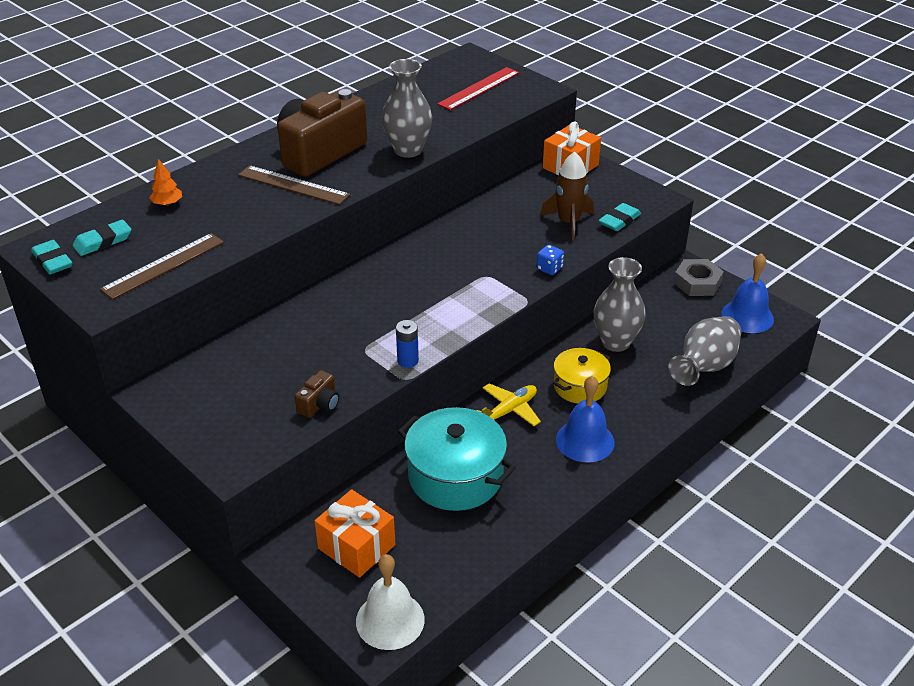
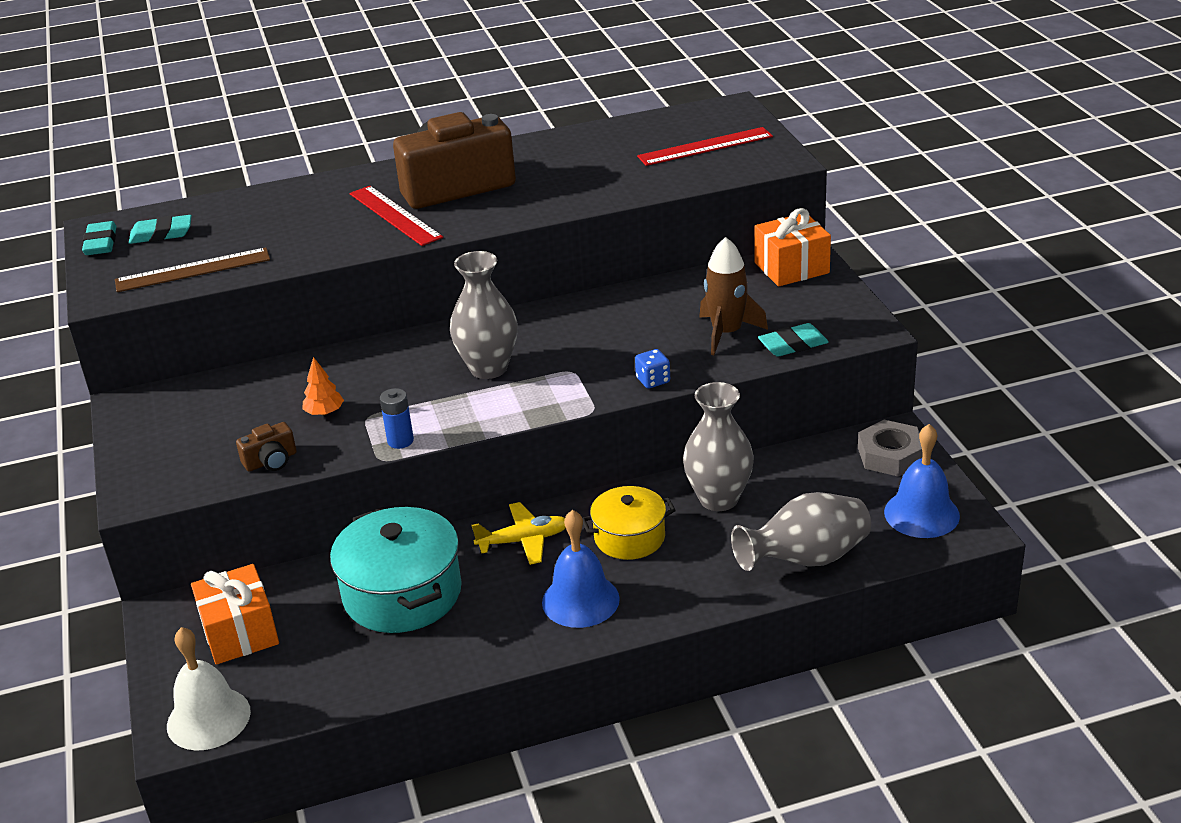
camera: 30 degrees right, 5 degrees down
orange tree [149,159,182,206] -> orange tree moved to [302,357,344,416]
brown ruler [238,165,350,205] -> red ruler [349,186,443,246]
grey vase [382,59,432,158] -> grey vase moved to [450,251,518,379]

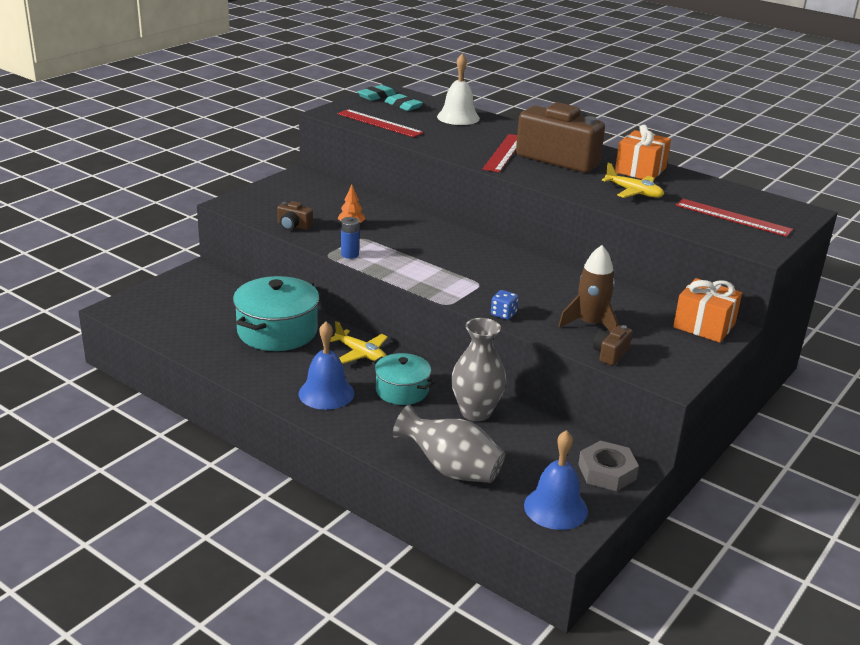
camera: 50 degrees right, 5 degrees down
brown ruler [115,248,270,292] -> red ruler [337,109,424,137]
white bell [167,627,251,751] -> white bell moved to [437,54,480,125]
orange gift [191,564,279,665] -> orange gift moved to [615,125,671,179]
grey vase [450,251,518,379] -> none
yellow pot [582,486,676,560] -> turquoise pot [372,353,435,405]
turquoise eraser [758,323,829,357] -> brown camera [593,325,632,366]
none -> yellow plane [602,163,664,198]

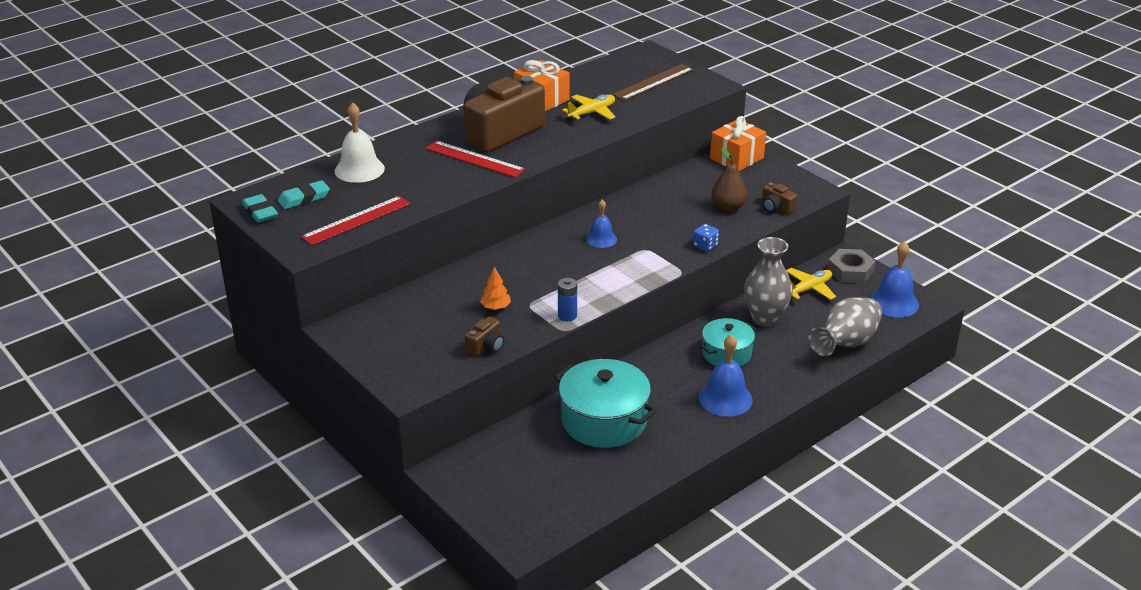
camera: 75 degrees left, 5 degrees up
yellow plane [330,321,388,364] -> yellow plane moved to [786,268,836,300]
brown rocket [558,245,618,332] -> brown pear [712,148,748,212]
red ruler [676,199,793,237] -> brown ruler [613,64,694,101]
none -> blue bell [586,200,617,248]

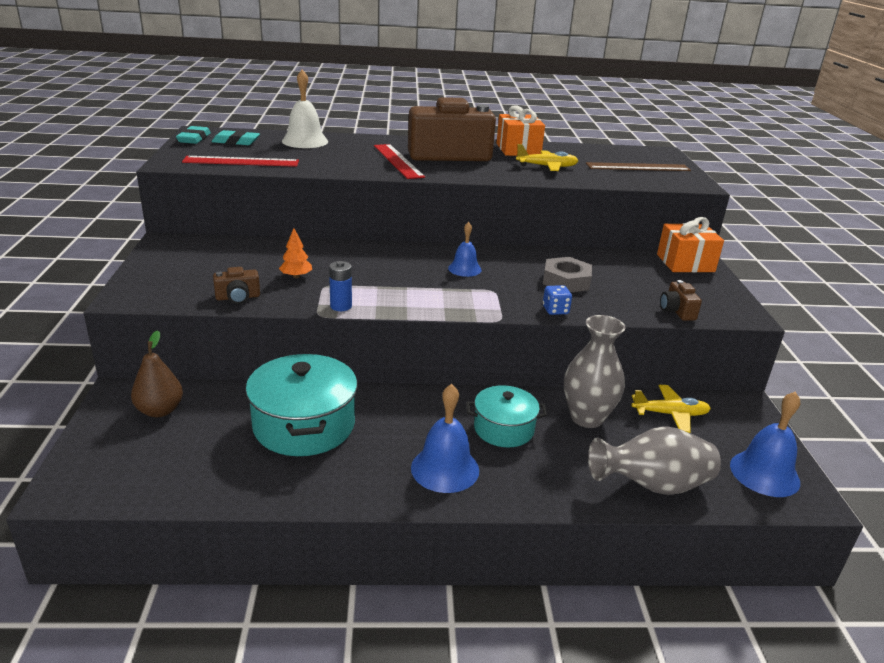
camera: 35 degrees right, 5 degrees down
brown pear [712,148,748,212] -> brown pear moved to [131,330,183,417]
grey nut [828,249,876,283] -> grey nut moved to [543,257,592,293]

